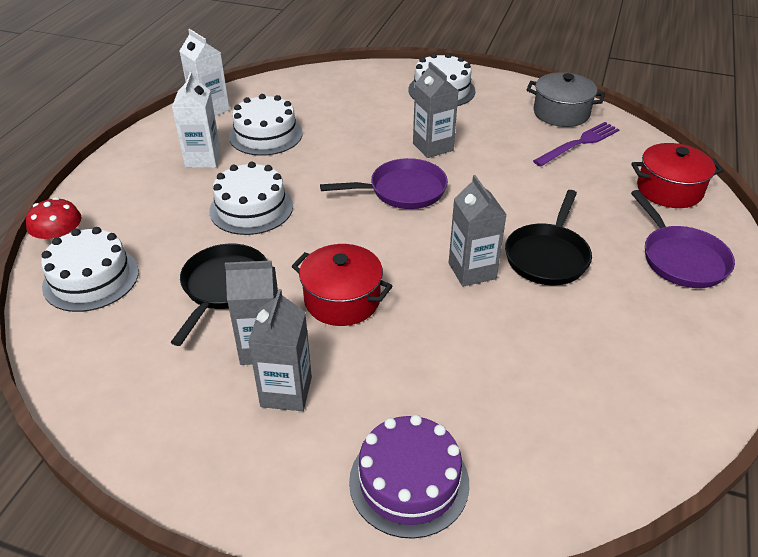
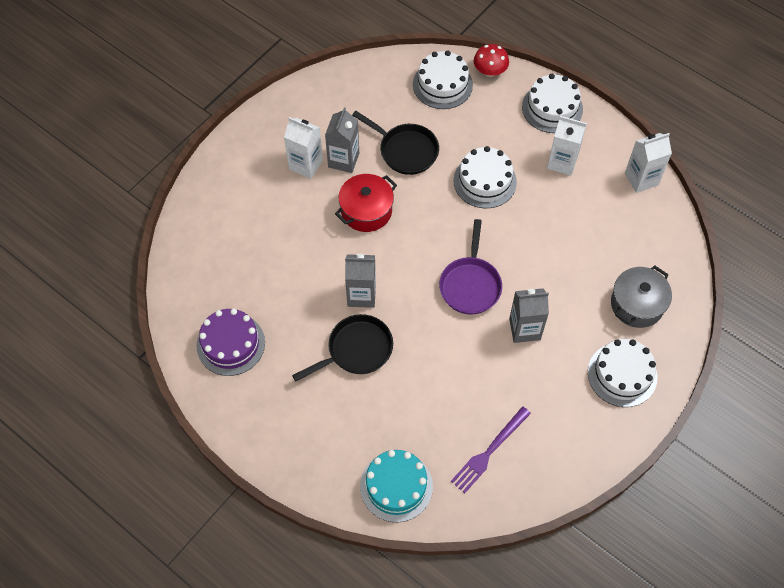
camera: 110 degrees right, 20 degrees up
white cake [229,94,303,156] -> white cake moved to [522,74,583,133]
grey carton [248,289,312,411] -> white carton [284,117,323,179]
purple cake [349,415,469,539] -> purple cake moved to [197,308,265,376]
black pan [505,190,592,285] -> black pan turned 105 degrees clockwise [292,314,393,381]
grey pot [526,72,605,127] -> grey pot moved to [611,266,672,328]
purple fork [533,122,620,167] -> purple fork turned 60 degrees clockwise [451,406,531,493]
red pot [631,143,723,208] -> turquoise cake [360,450,433,522]
purple pan [631,190,735,288] -> none

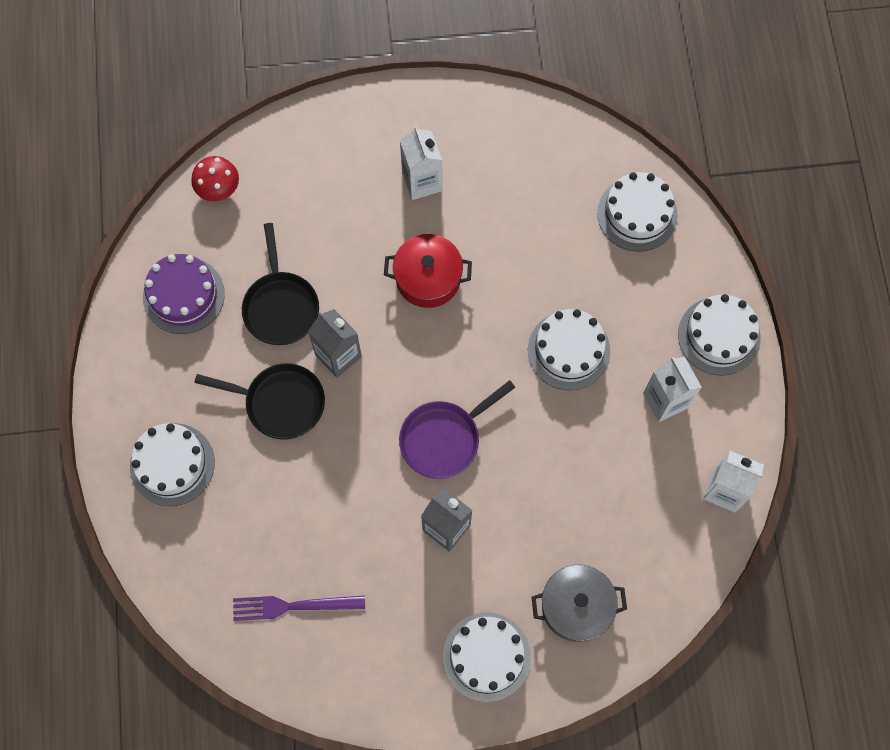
camera: 45 degrees right, 10 degrees up
grey carton [325,107,359,173] -> none
black pan [352,111,439,175] -> black pan moved to [242,223,319,345]
turquoise cake [360,450,433,522] -> none
red mushroom [474,44,509,77] -> red mushroom moved to [191,156,239,201]
none -> white cake [130,423,215,506]

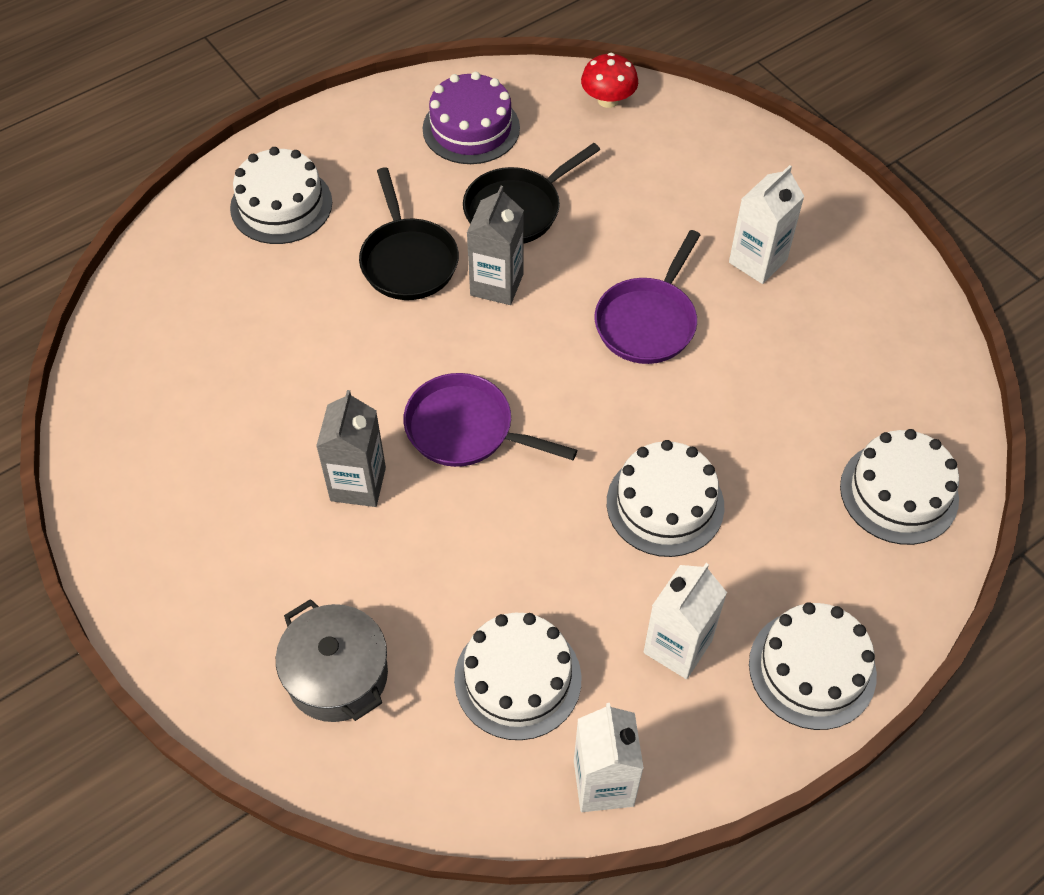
camera: 60 degrees right, 15 degrees down
purple fork [233,595,365,621] -> none
red pot [384,234,472,308] -> purple pan [595,230,700,364]
white cake [443,612,531,702] -> white cake moved to [454,613,581,740]

